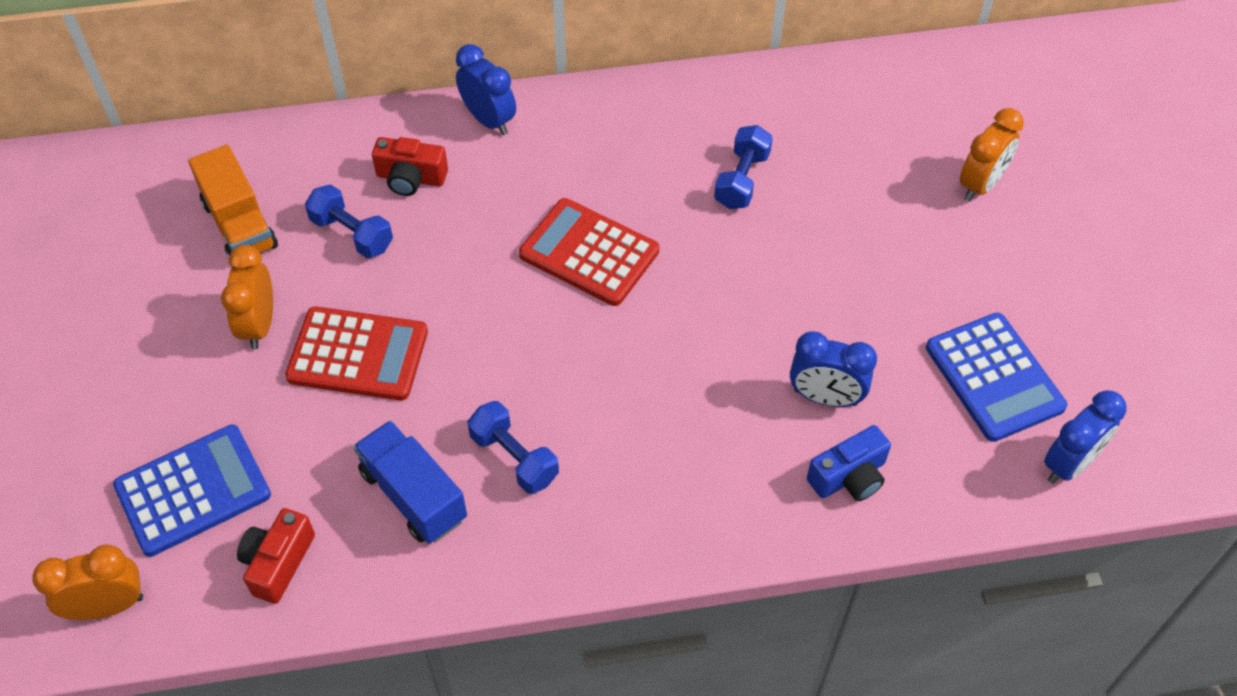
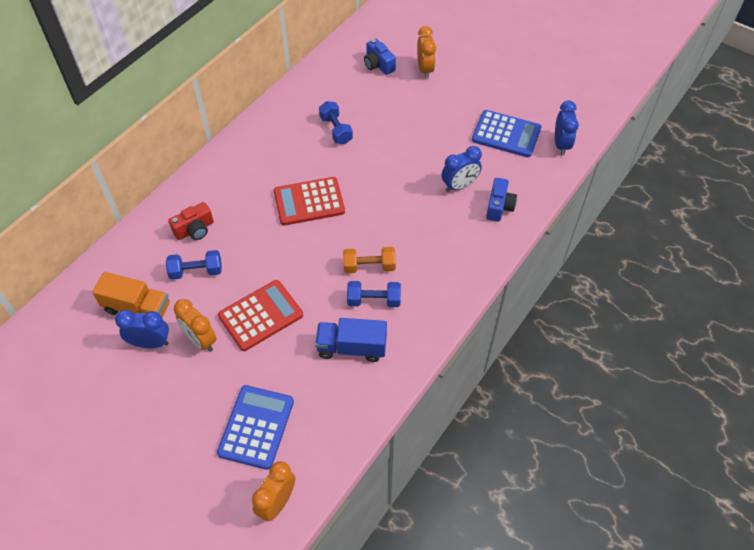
camera: 45 degrees left, 0 degrees up
red camera [237,508,315,604] -> none
blue clock [456,44,516,135] -> blue clock moved to [115,310,169,348]
none -> orange dumbbell [343,247,396,273]
none -> blue camera [364,39,396,75]

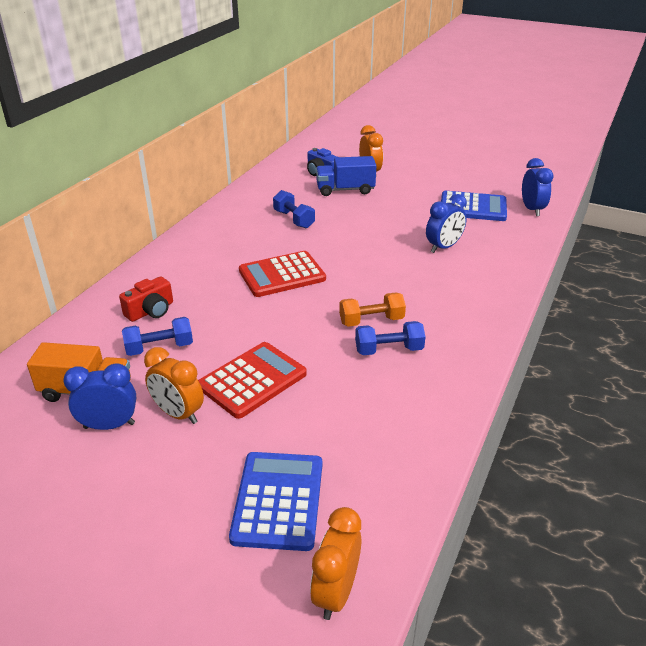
camera: 10 degrees left, 20 degrees down
blue truck [315,318,387,362] -> blue truck moved to [316,156,376,196]
blue camera [486,178,517,222] -> none

